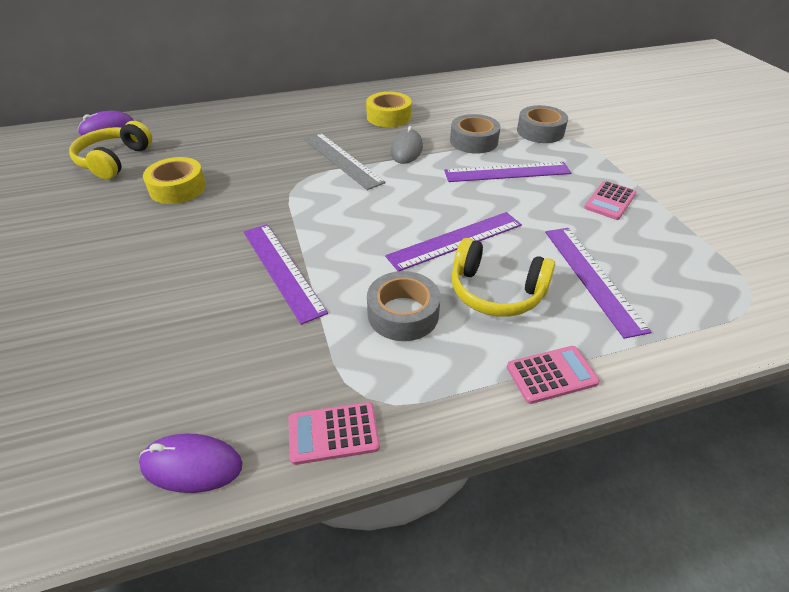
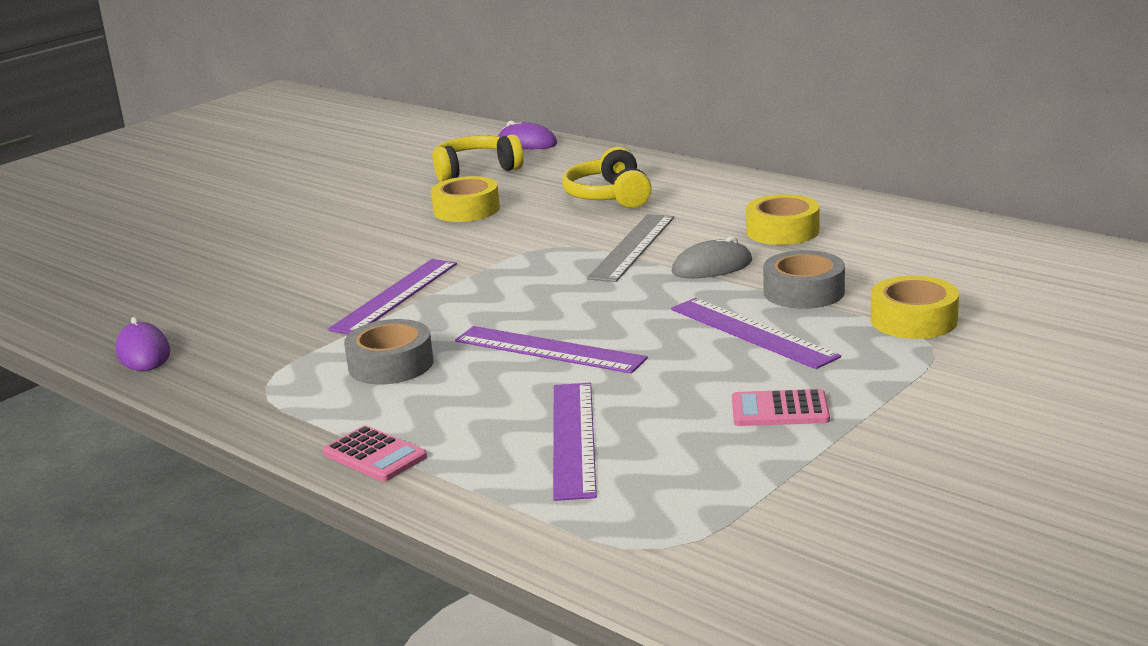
camera: 60 degrees right, 20 degrees down
pink calculator [289,402,380,465] -> none
yellow headphones [451,238,555,317] -> yellow headphones moved to [562,147,652,208]
grey tape [517,105,568,143] -> yellow tape [871,276,959,339]
purple ruler [545,228,651,339] -> purple ruler turned 45 degrees counterclockwise [553,383,597,501]

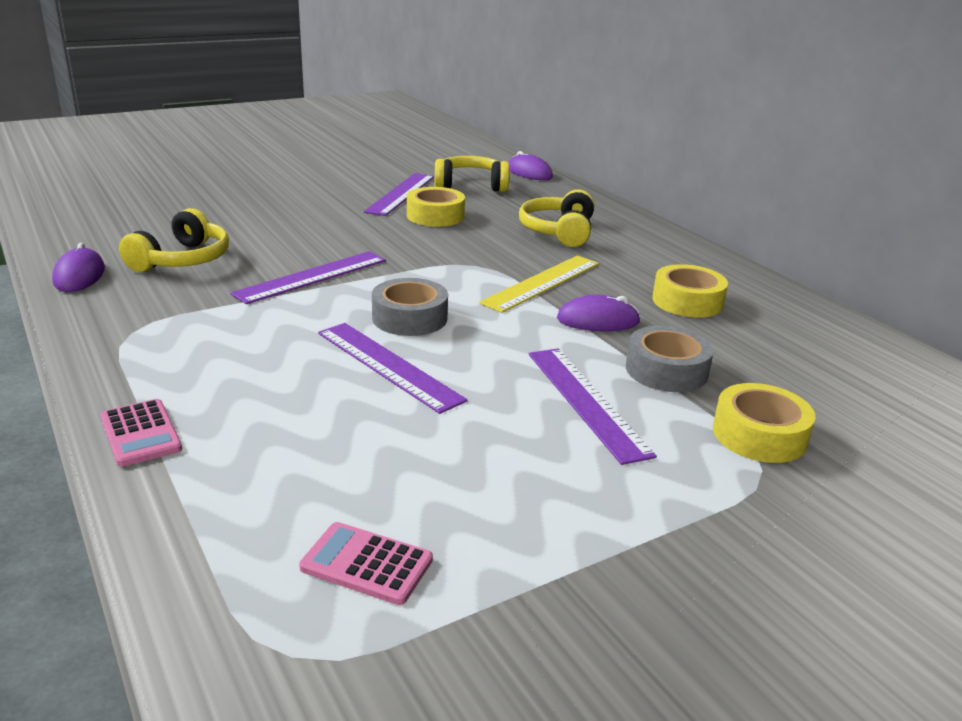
camera: 15 degrees right, 5 degrees up
grey tape [344,319,433,385] -> grey tape moved to [372,278,448,336]
purple ruler [553,383,597,501] -> purple ruler moved to [364,173,434,216]
grey ruler [587,214,674,282] -> yellow ruler [479,255,599,313]
grey mouse [672,236,752,278] -> purple mouse [557,295,641,331]
pink calculator [732,389,830,426] -> pink calculator moved to [299,522,433,605]
none -> yellow headphones [119,208,229,272]

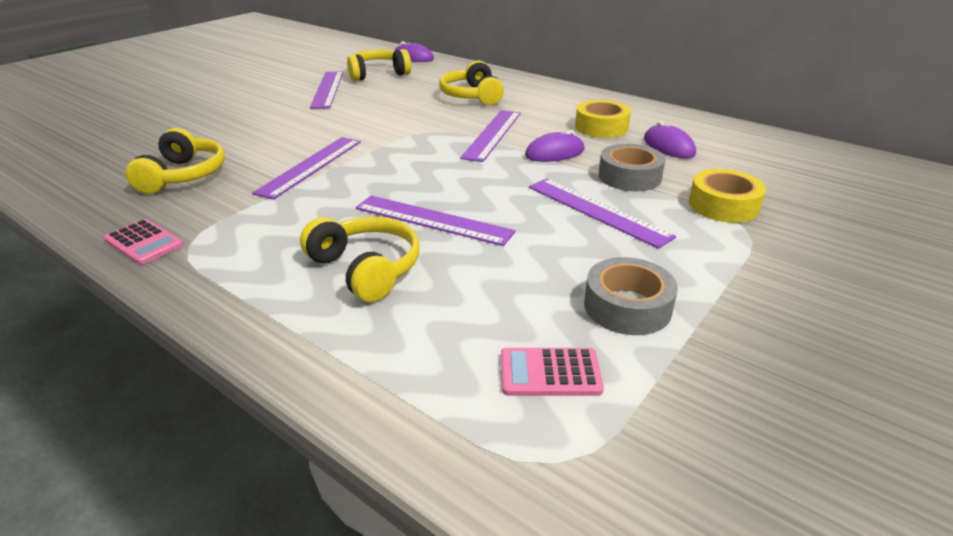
camera: 20 degrees left, 5 degrees up
purple mouse [52,243,105,292] -> purple mouse moved to [644,121,696,158]
pink calculator [100,399,182,467] -> pink calculator moved to [104,219,184,265]
grey tape [372,278,448,336] -> grey tape moved to [584,257,678,335]
yellow tape [407,187,465,227] -> none
yellow ruler [479,255,599,313] -> purple ruler [460,110,521,162]
none -> yellow headphones [300,217,420,302]

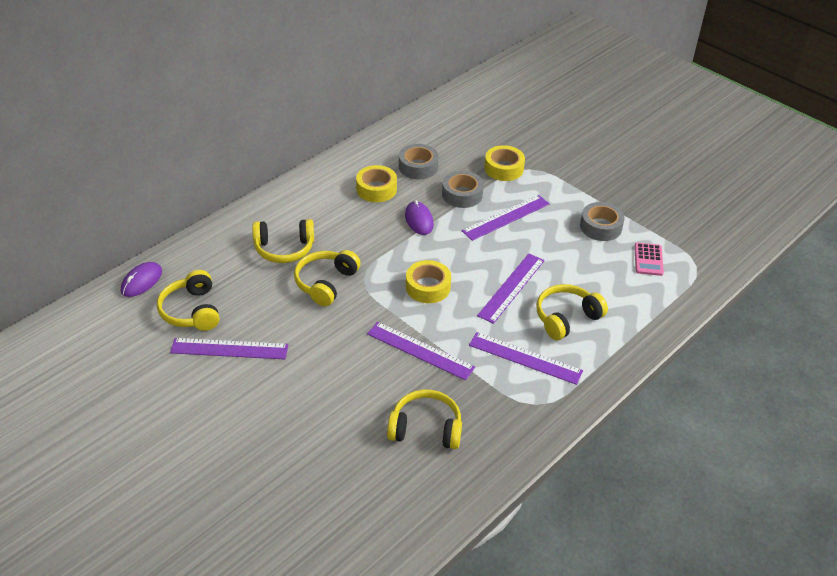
camera: 85 degrees left, 10 degrees up
pink calculator [104,219,184,265] -> none
purple ruler [460,110,521,162] -> purple ruler moved to [469,332,583,385]
purple mouse [644,121,696,158] -> grey tape [399,144,439,179]
none -> yellow headphones [294,250,361,306]
none -> yellow tape [406,260,451,303]

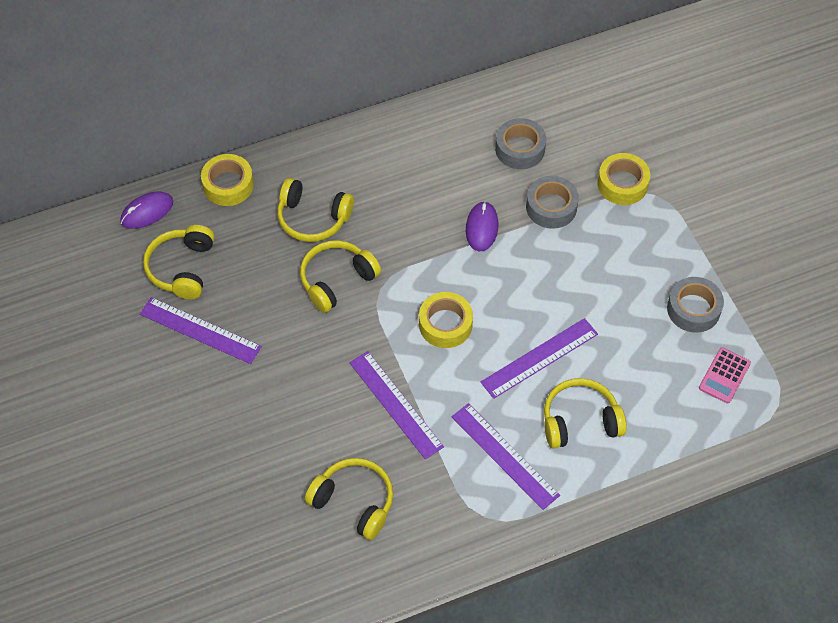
camera: 25 degrees right, 15 degrees up
yellow tape [356,165,397,202] -> yellow tape moved to [201,154,254,206]
purple ruler [462,195,549,241] -> none

